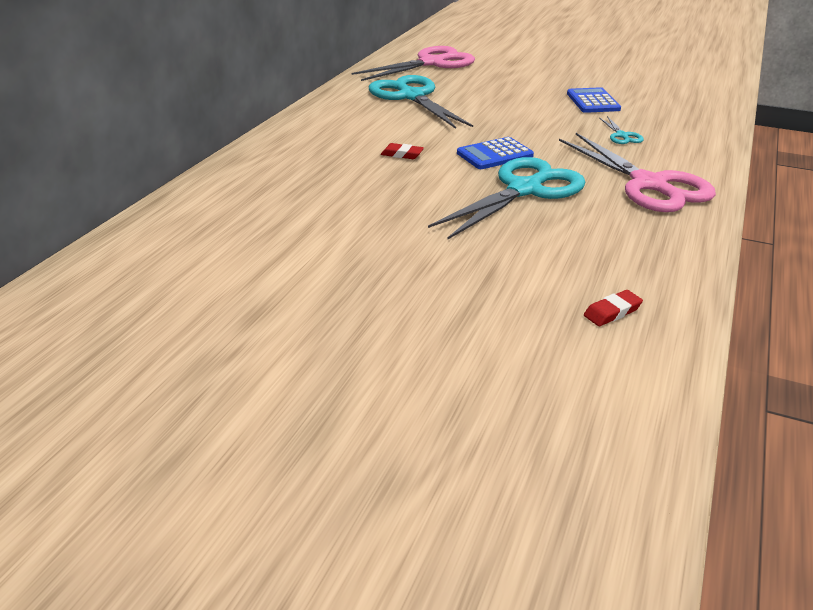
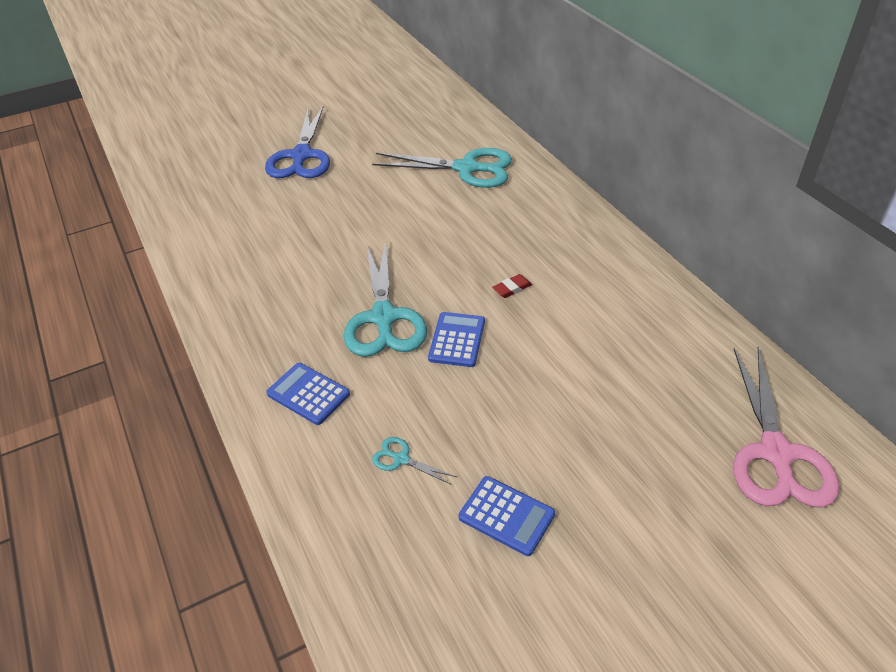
camera: 130 degrees right, 10 degrees up
turquoise scissors [369,75,473,129] -> turquoise scissors moved to [372,148,512,188]
pink scissors [559,133,716,212] -> blue calculator [266,363,350,425]
red eraser [584,290,643,326] -> none
none -> blue scissors [265,105,330,178]

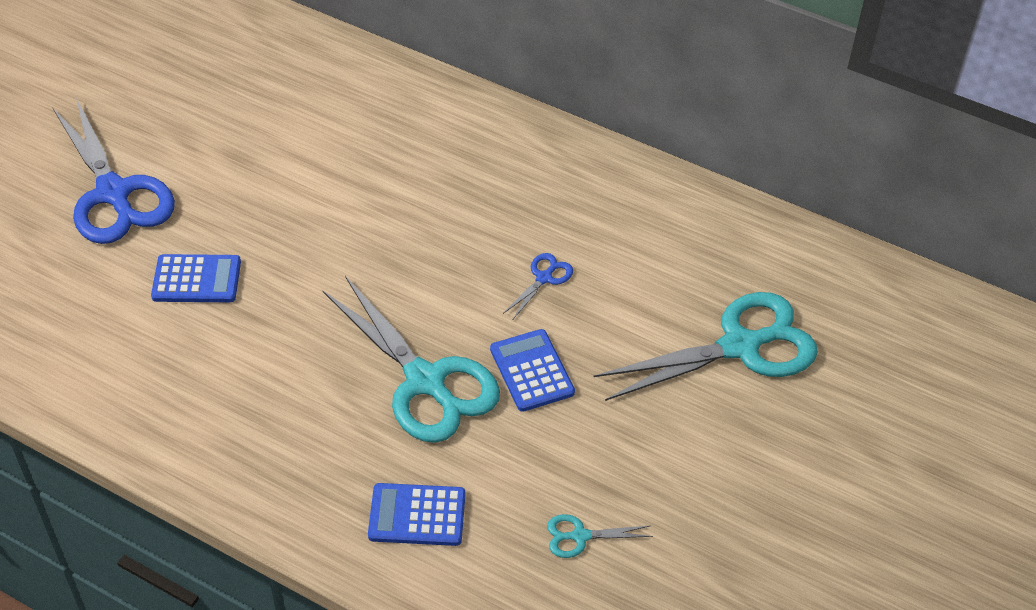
camera: 35 degrees left, 5 degrees up
turquoise scissors [372,148,512,188] -> turquoise scissors moved to [593,292,818,401]
blue calculator [459,476,555,556] -> blue calculator moved to [151,254,241,302]
red eraser [492,274,532,298] -> blue scissors [503,253,573,319]
pink scissors [733,347,839,508] -> none

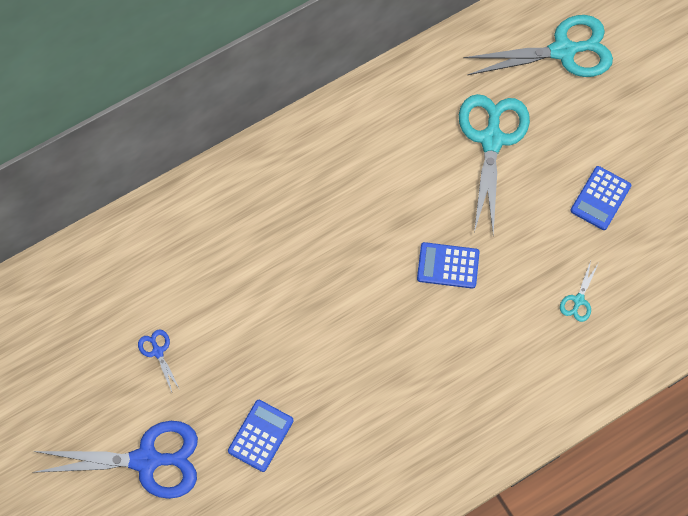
camera: 60 degrees left, 20 degrees up
turquoise scissors [323,276,500,443] -> turquoise scissors moved to [463,15,613,77]
blue calculator [368,483,465,546] -> blue calculator moved to [570,166,631,230]
blue scissors [503,253,573,319] -> blue scissors moved to [138,329,179,392]

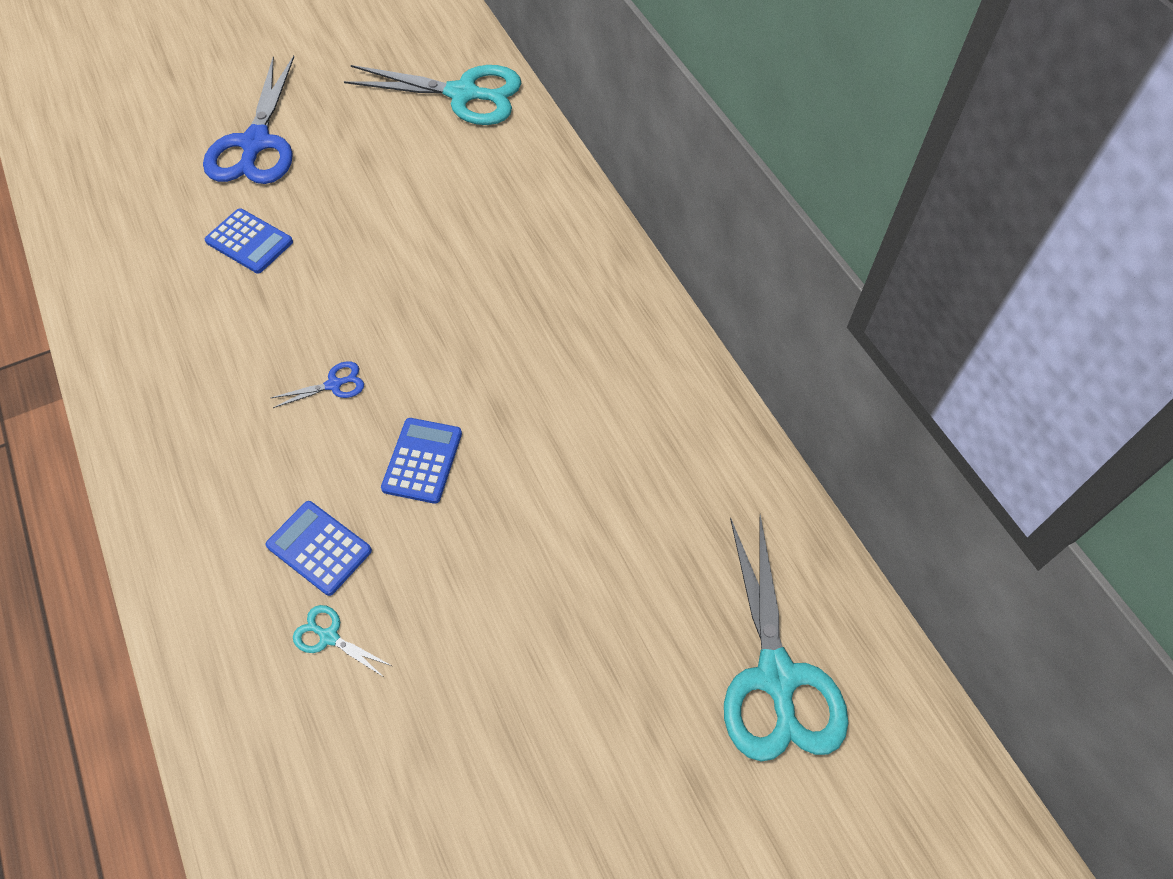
camera: 95 degrees right, 10 degrees down
blue scissors [138,329,179,392] -> blue scissors moved to [271,361,364,408]
turquoise scissors [459,94,530,234] -> turquoise scissors moved to [344,65,522,125]
blue calculator [570,166,631,230] -> blue calculator moved to [266,501,372,596]

